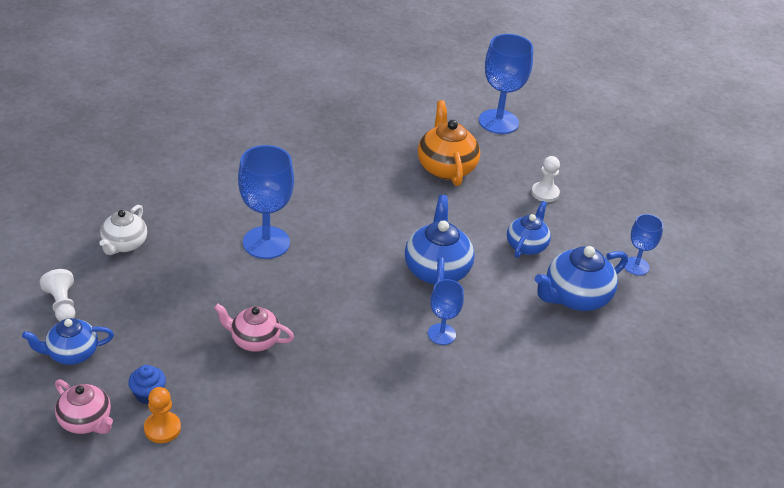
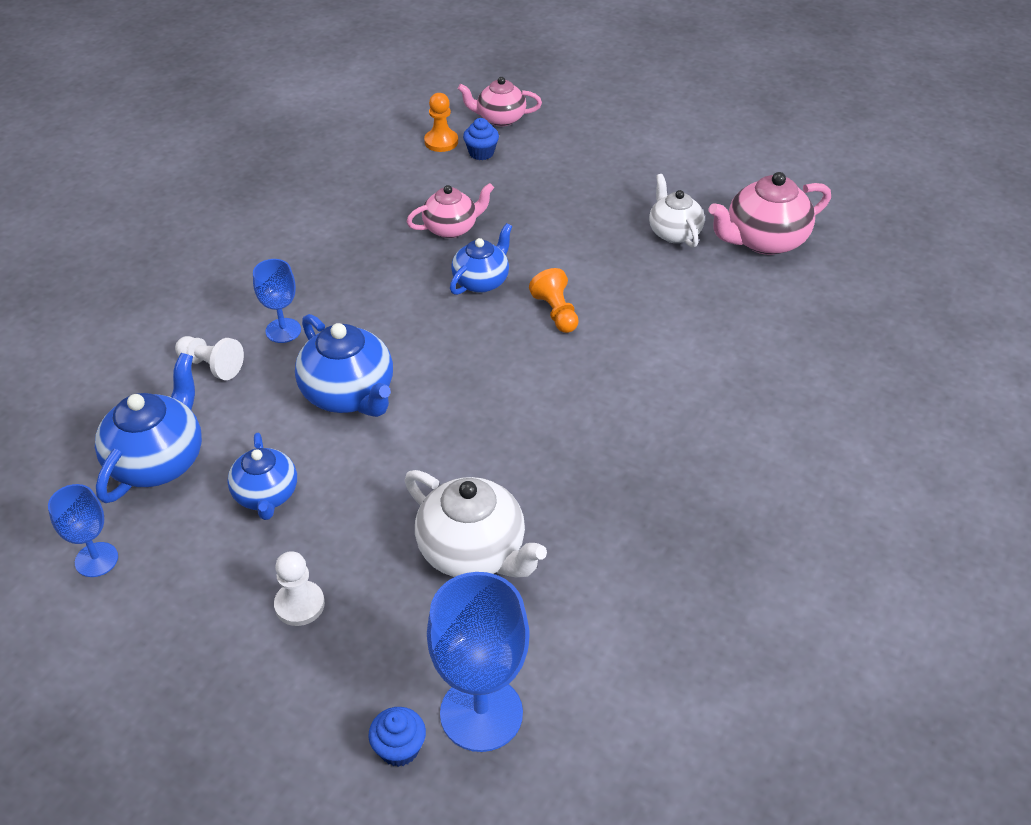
camera: 145 degrees right, 5 degrees up
blue teapot [22,318,114,365] -> blue teapot moved to [450,223,512,295]
white pawn [40,269,75,322] -> white pawn moved to [175,336,244,380]
blue goblet [238,145,294,259] -> orange pawn [529,268,579,333]
orange teapot [418,100,480,186] -> white teapot [405,470,547,577]
none -> blue cupcake [368,707,426,767]
none -> pink teapot [709,172,831,255]

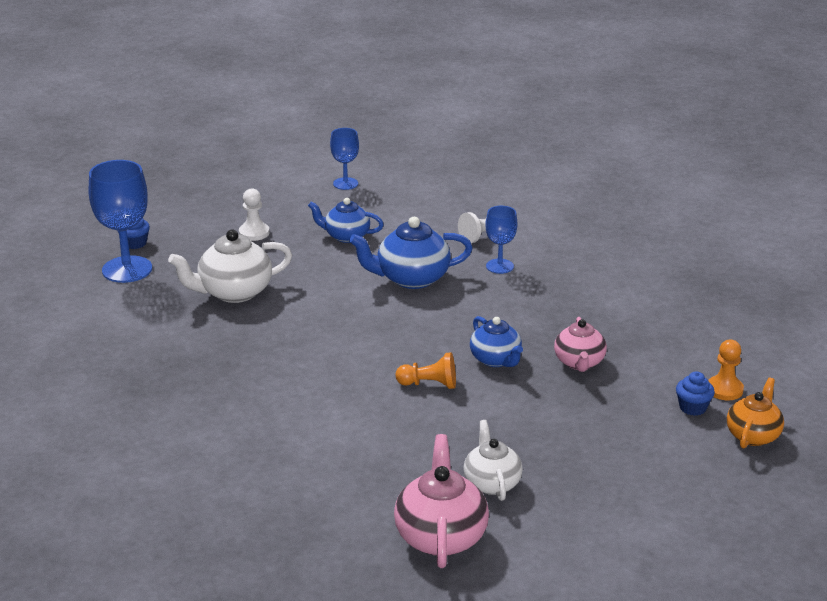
camera: 115 degrees right, 15 degrees down
blue teapot [95,353,202,503] -> none
pink teapot [458,77,542,126] -> orange teapot [727,378,784,449]
white teapot [649,174,705,248] -> white teapot turned 105 degrees counterclockwise [464,420,523,501]

